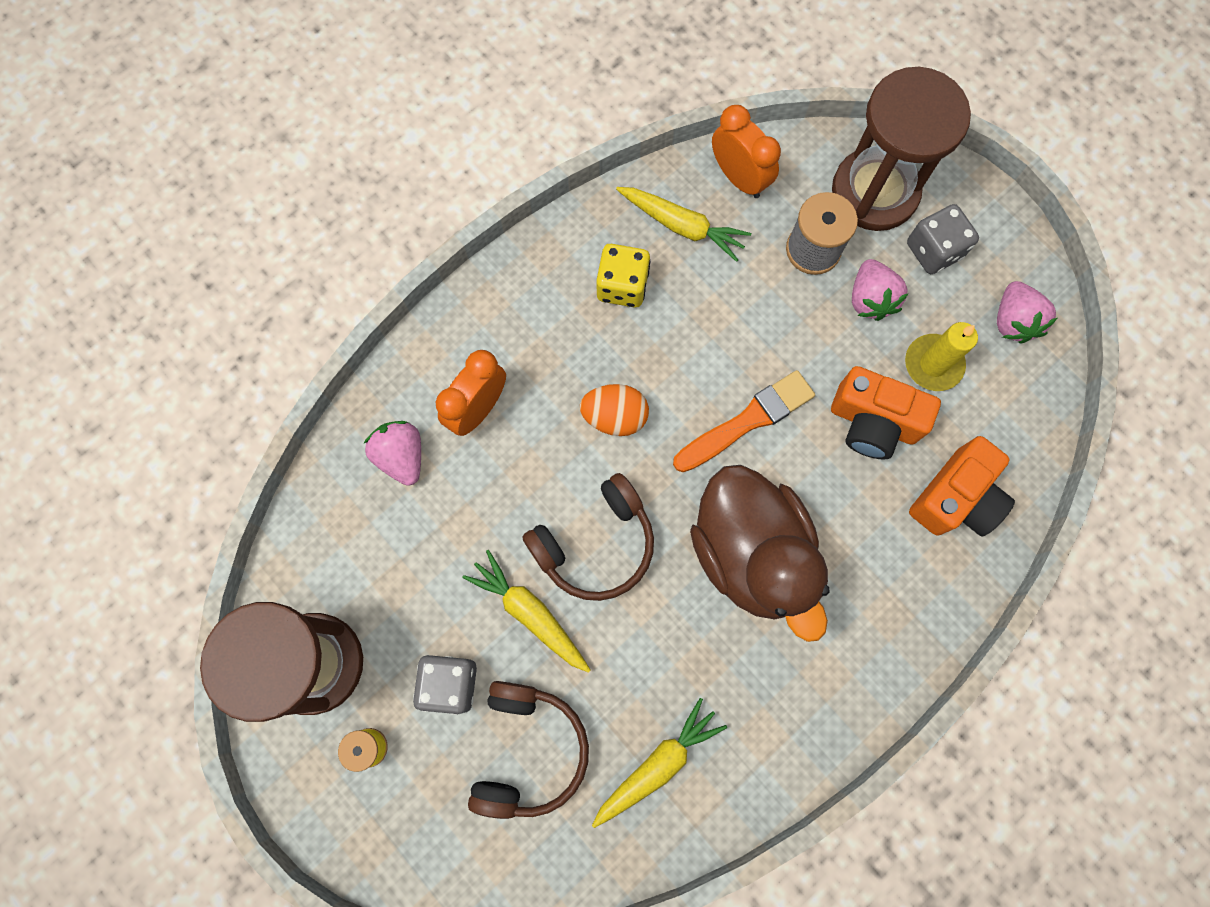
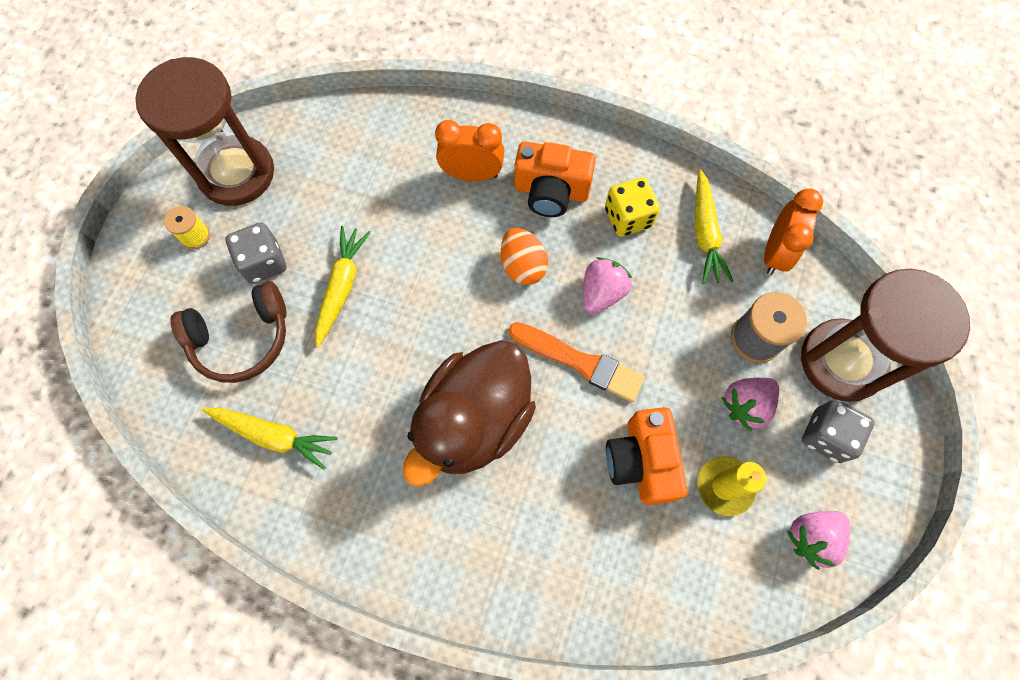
camera: 60 degrees right, 5 degrees down
pink strawberry [364,421,421,486] -> pink strawberry moved to [583,257,632,314]
brown headphones [522,473,654,601] -> none
orange camera [909,436,1015,536] -> orange camera moved to [514,141,596,217]

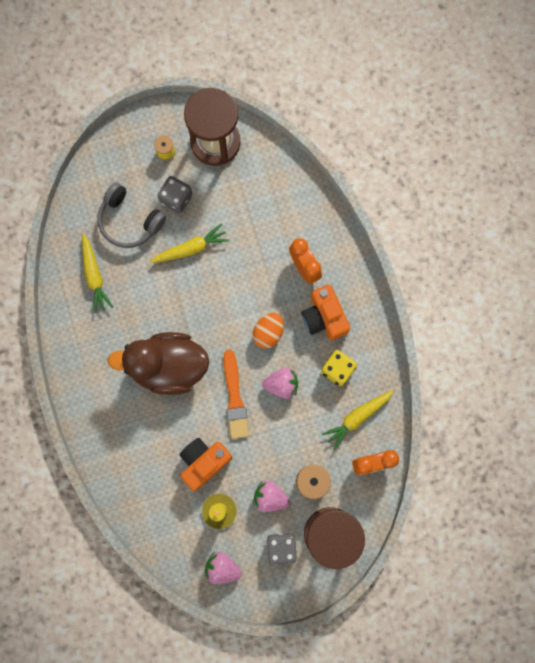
camera: 55 degrees right, 10 degrees up
brown headphones [170,282,286,383] -> grey headphones [98,182,166,248]

